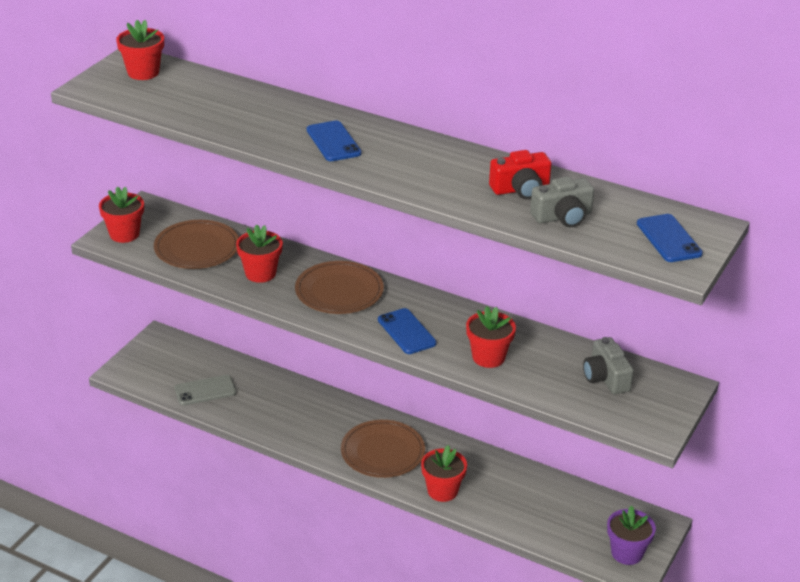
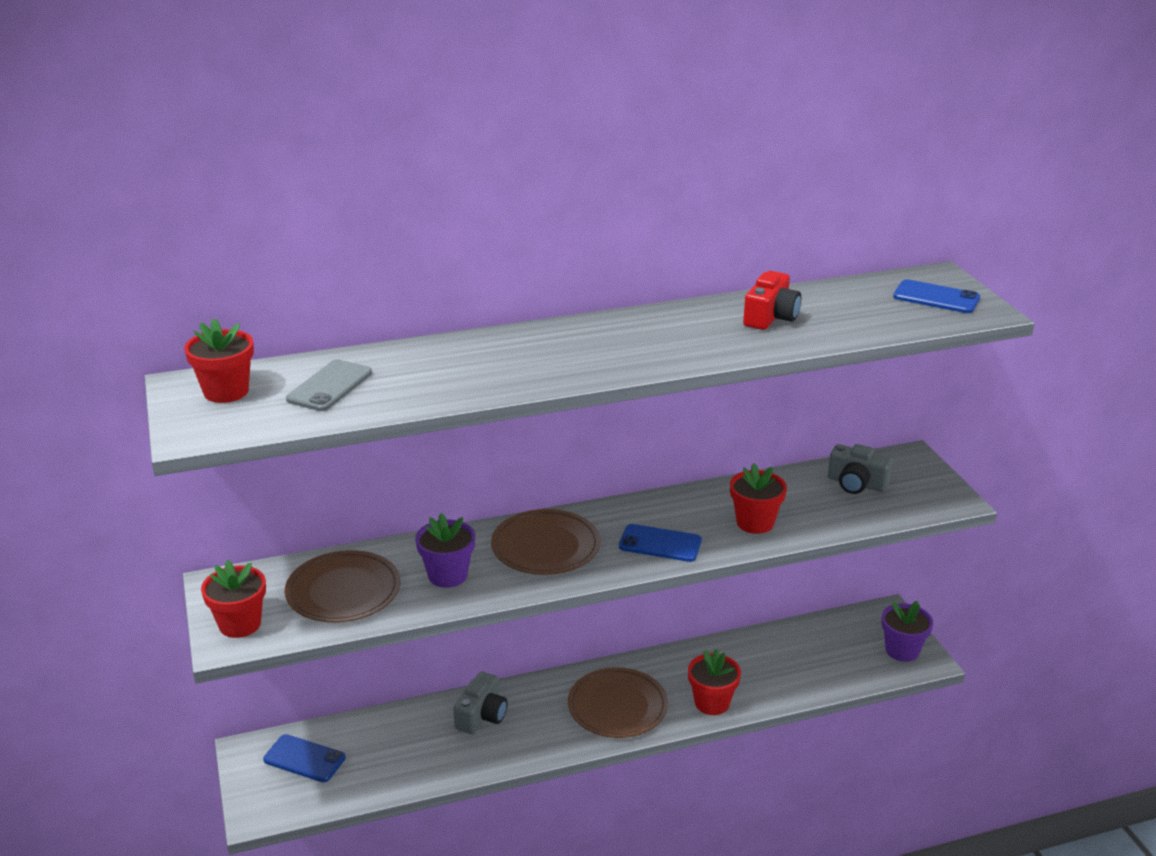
camera: 45 degrees left, 5 degrees down
grey phone [174,375,236,406] -> grey phone moved to [286,359,372,411]
red flower pot [236,224,283,283] -> purple flower pot [415,513,475,588]
blue phone [307,120,362,161] -> blue phone moved to [263,734,345,782]
grey camera [530,176,594,227] -> grey camera moved to [453,671,507,734]

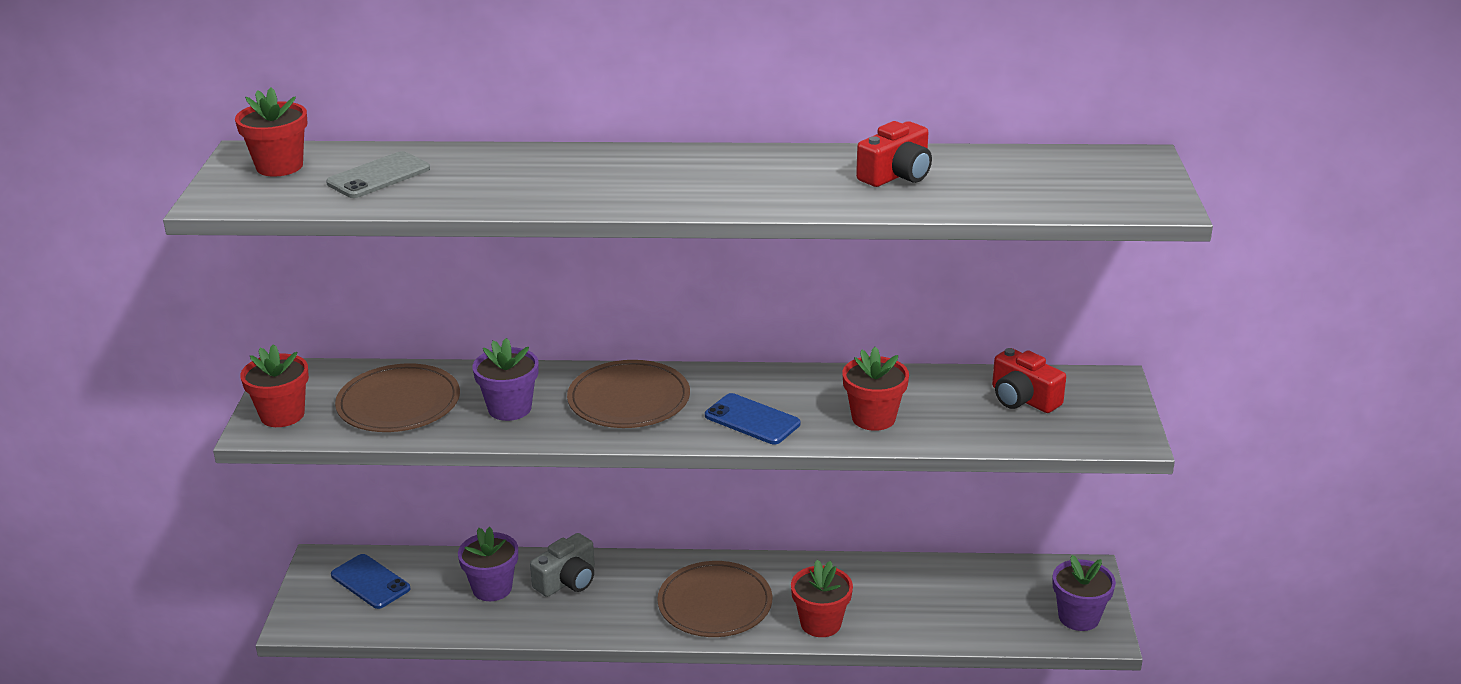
camera: 20 degrees right, 0 degrees up
grey camera [828,444,893,494] -> red camera [992,348,1066,413]
blue phone [893,279,980,313] -> none
none -> purple flower pot [458,527,518,601]

